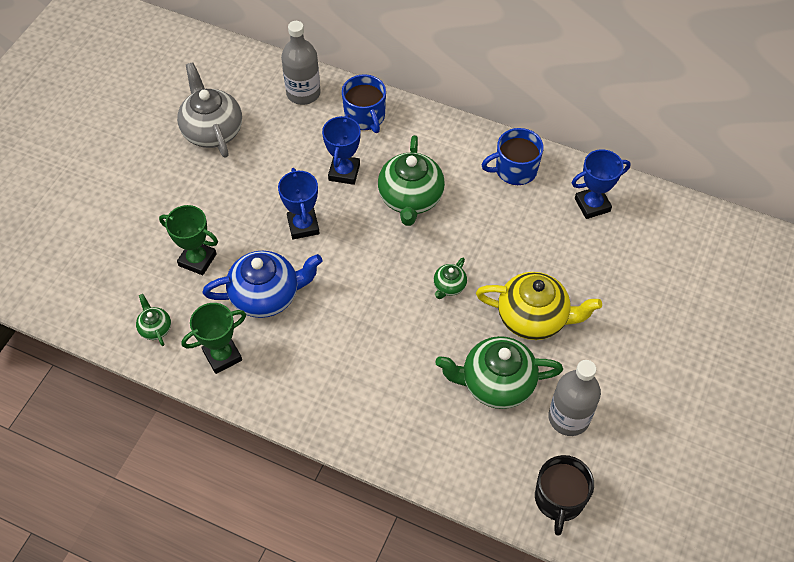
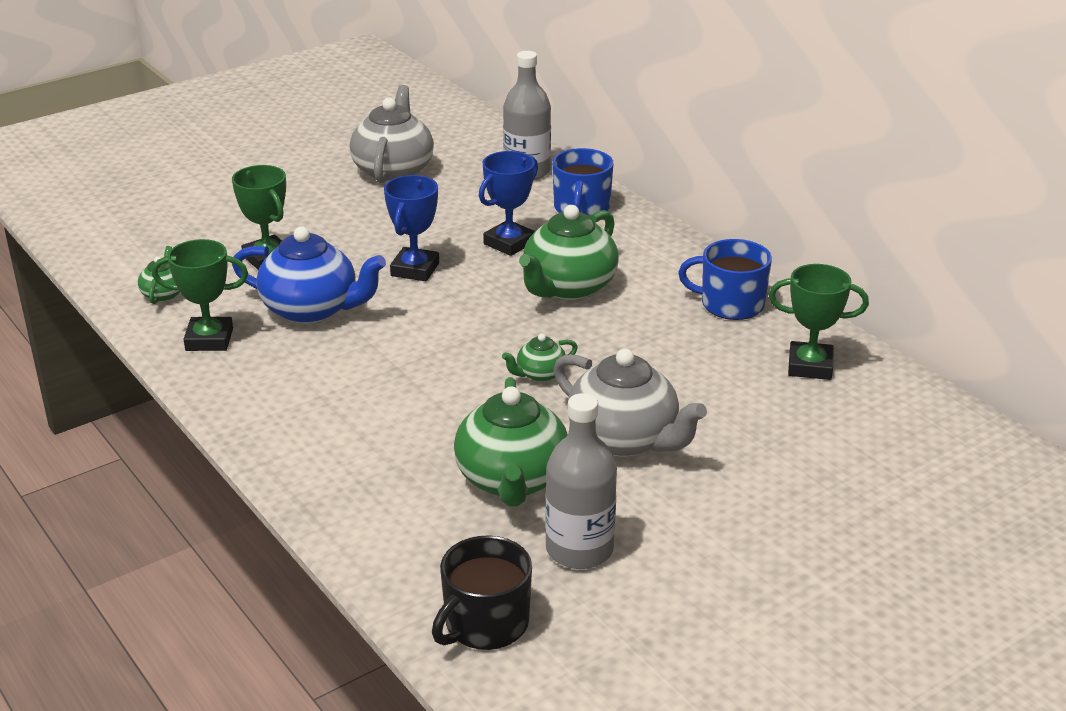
camera: 30 degrees right, 25 degrees down
green teapot [435,336,563,409] -> green teapot turned 120 degrees counterclockwise [454,377,568,507]
yellow teapot [476,272,602,340] -> grey teapot [553,348,707,457]
blue trophy [572,149,631,219] -> green trophy [769,264,869,380]

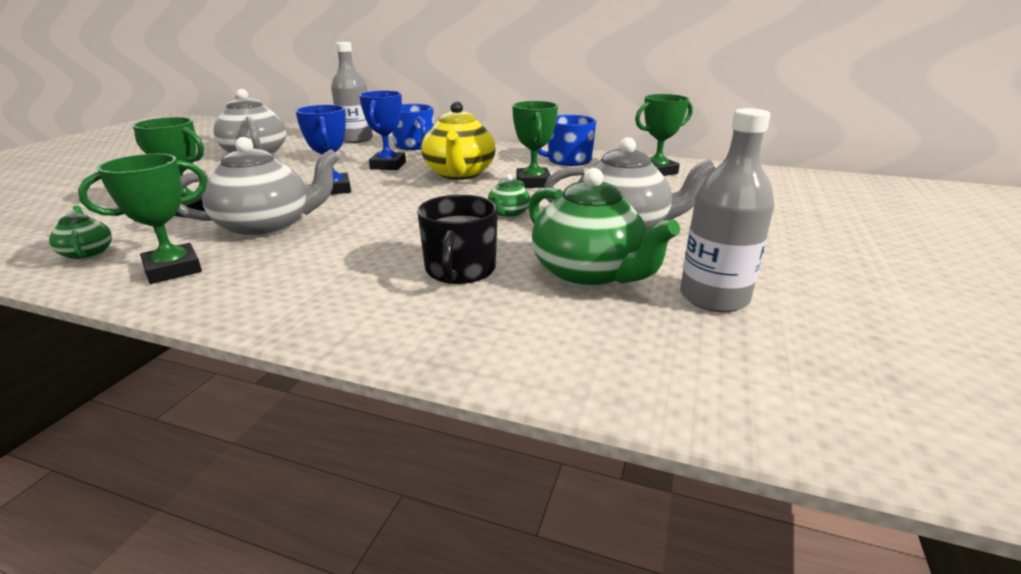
camera: 35 degrees left, 5 degrees down
blue teapot [232,226,386,324] -> grey teapot [177,137,339,238]
black mug [432,535,532,650] -> black mug moved to [417,195,498,284]
green teapot [519,205,619,300] -> yellow teapot [421,101,496,180]
none -> green trophy [512,101,558,188]

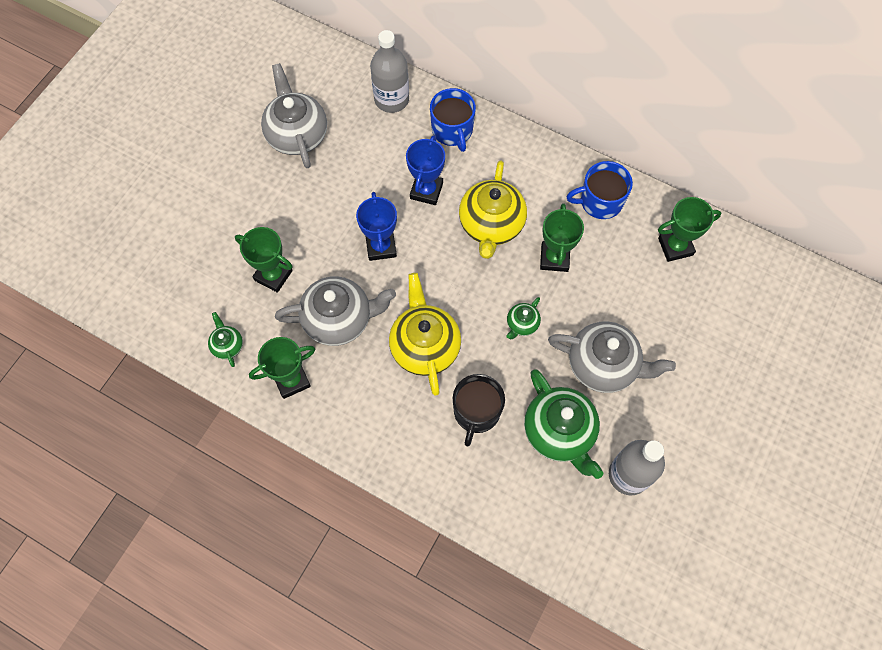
camera: 10 degrees right, 40 degrees up
none -> yellow teapot [389,273,461,396]

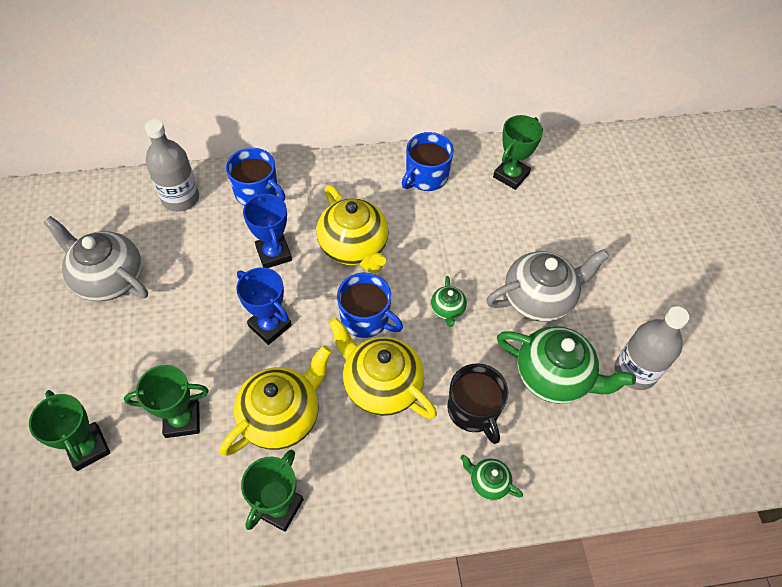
camera: 40 degrees left, 10 degrees down
green teapot [208,312,243,367] -> green teapot moved to [460,455,523,500]
grey teapot [275,276,396,346] -> yellow teapot [220,345,332,456]
green trophy [540,203,584,272] -> green trophy moved to [29,390,110,471]
none -> blue mug [337,273,403,338]

